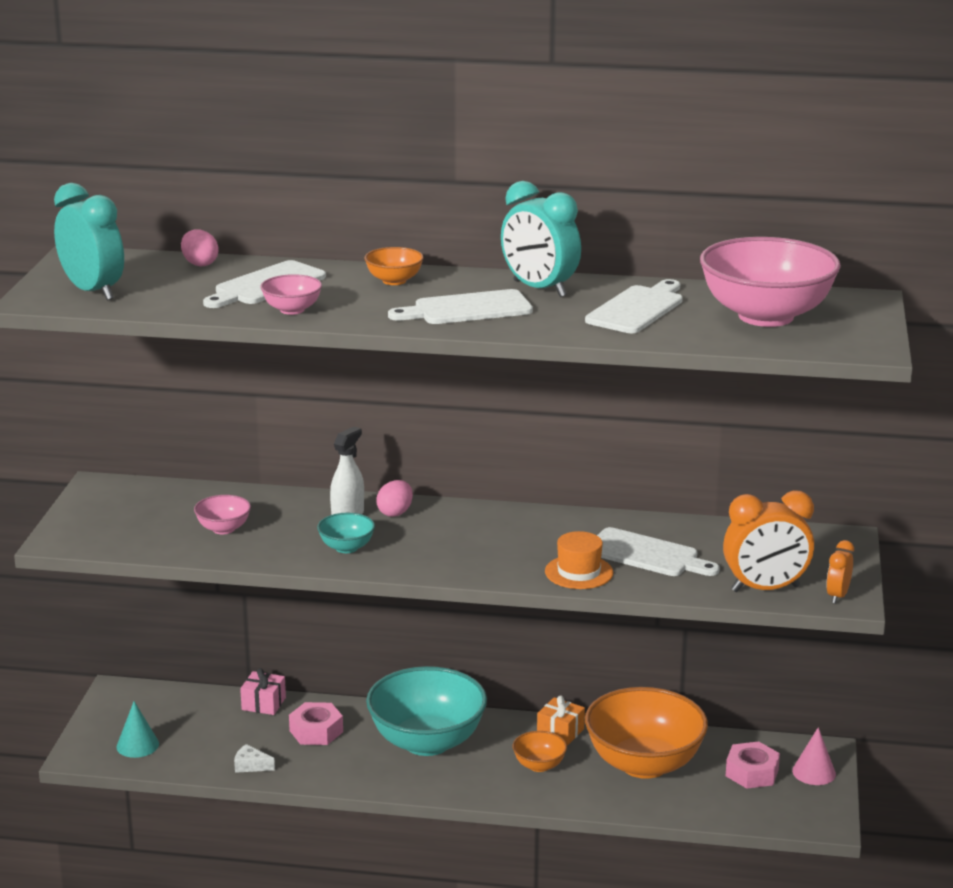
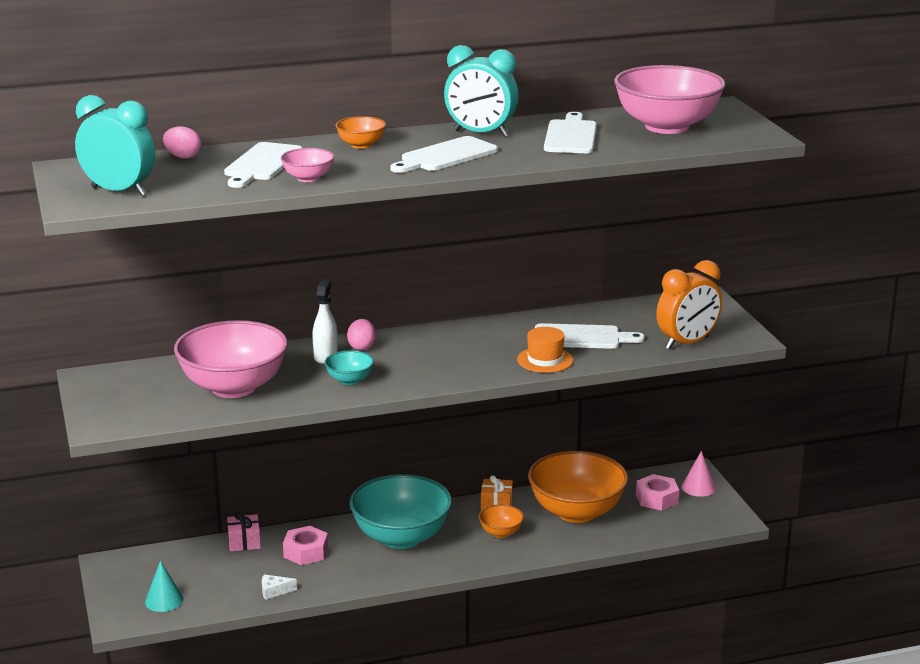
camera: 25 degrees left, 0 degrees up
pink bowl [194,495,251,534] -> pink bowl [174,320,288,398], size x2.24
orange clock [826,540,854,604] -> none

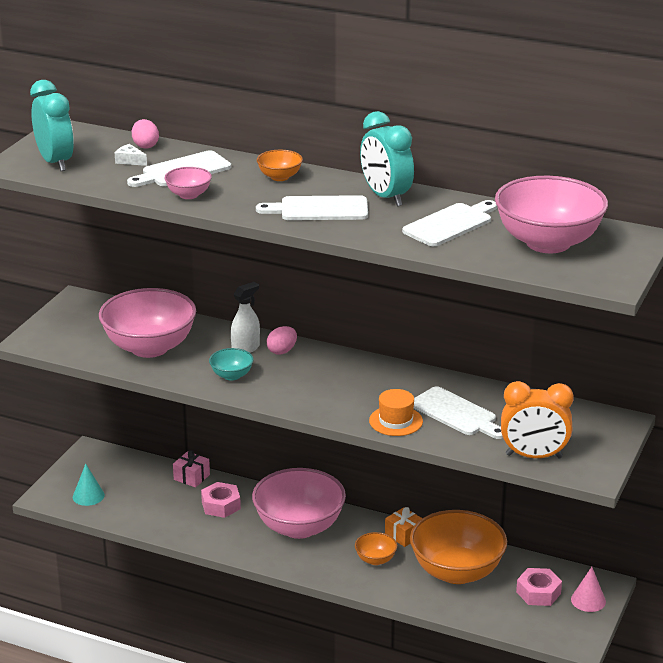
camera: 40 degrees right, 5 degrees up
white cheese [262,574,297,600] -> white cheese moved to [115,144,147,166]
turquoise bowl [349,474,452,549] -> pink bowl [252,468,346,539]

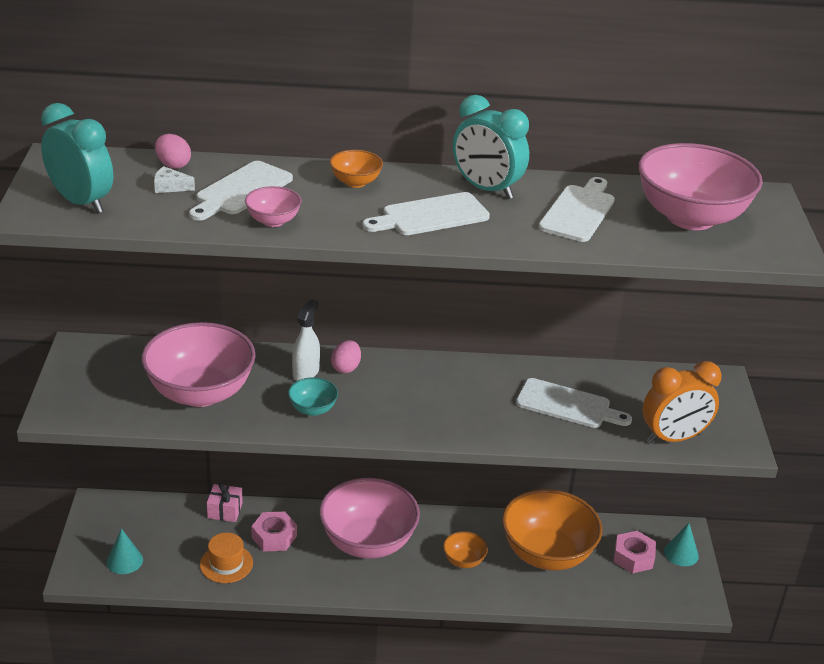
camera: 25 degrees left, 5 degrees up
orange hat [369,389,423,436] -> orange hat moved to [200,533,253,583]
orange gift [385,507,422,547] -> none
pink cone [571,567,606,612] -> turquoise cone [664,523,699,566]

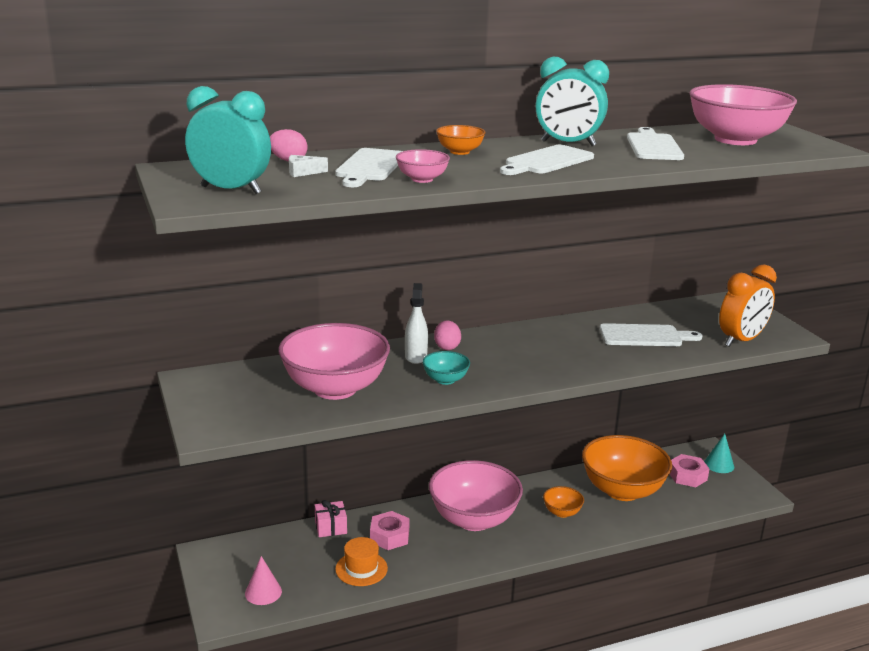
camera: 20 degrees left, 10 degrees down
turquoise cone [107,529,143,574] -> pink cone [245,556,282,605]

